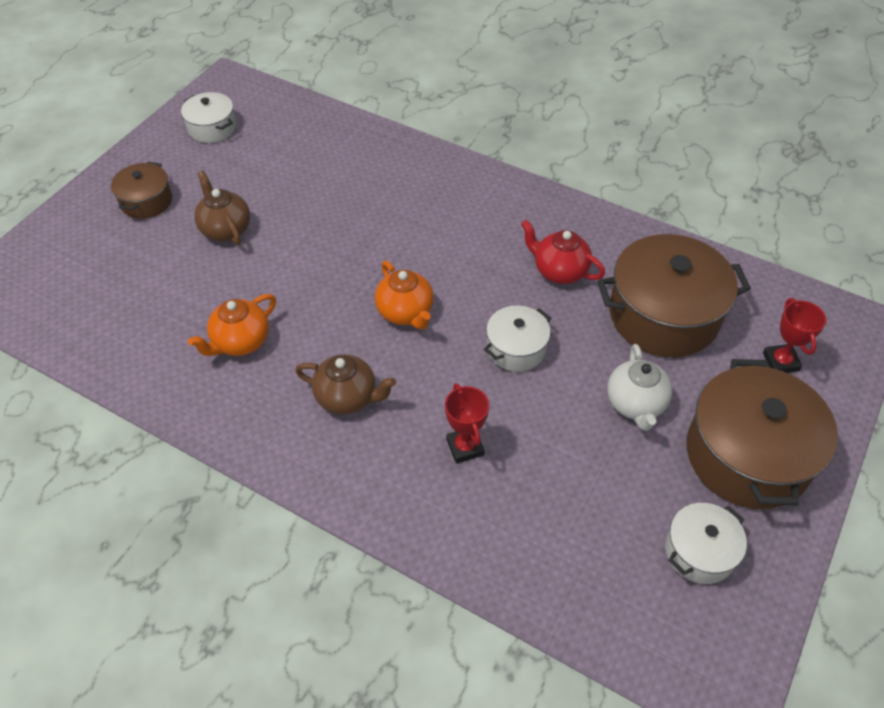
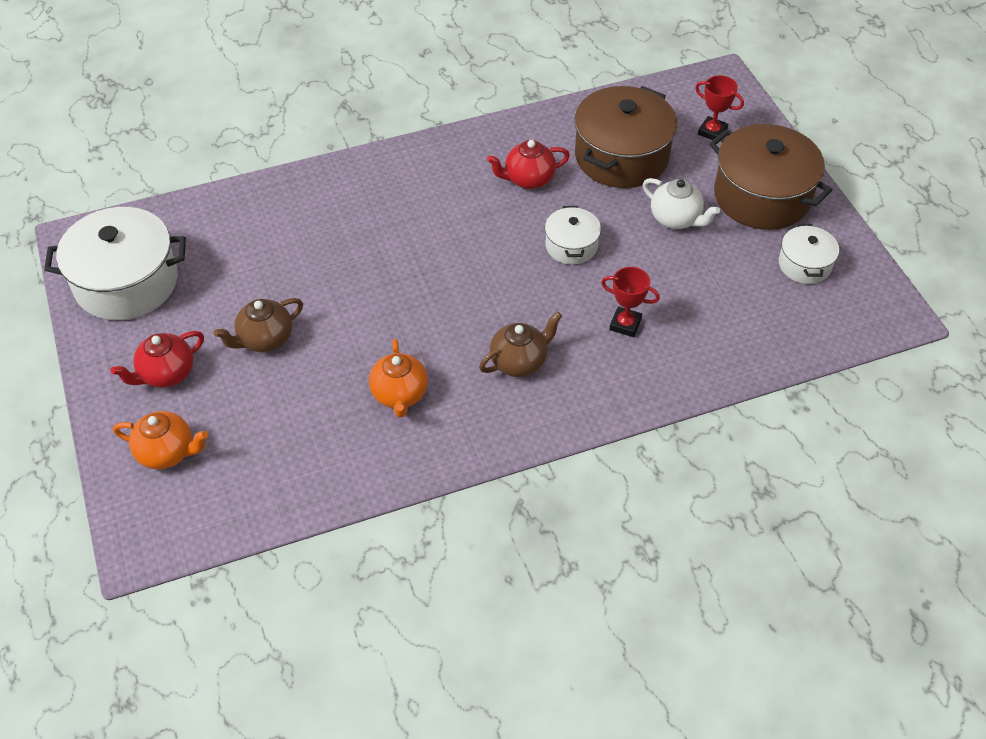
camera: 50 degrees left, 0 degrees up
brown pot [111,162,172,219] -> red teapot [111,331,204,388]
white pot [181,92,236,143] -> white pot [44,207,186,320], size x1.91
brown teapot [194,171,250,245] -> brown teapot turned 45 degrees counterclockwise [214,298,303,352]
orange teapot [375,261,434,330] -> orange teapot moved to [113,411,208,469]

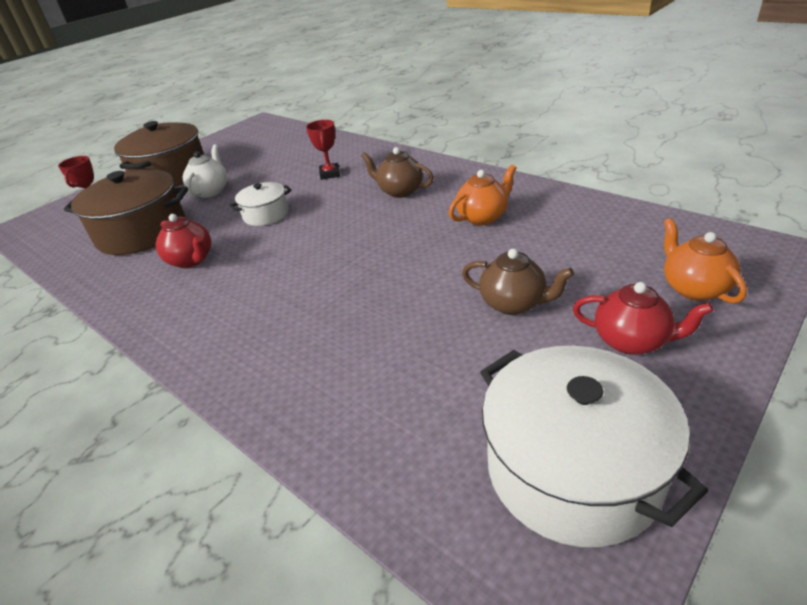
camera: 115 degrees left, 15 degrees down
white pot [779,224,839,284] -> none

